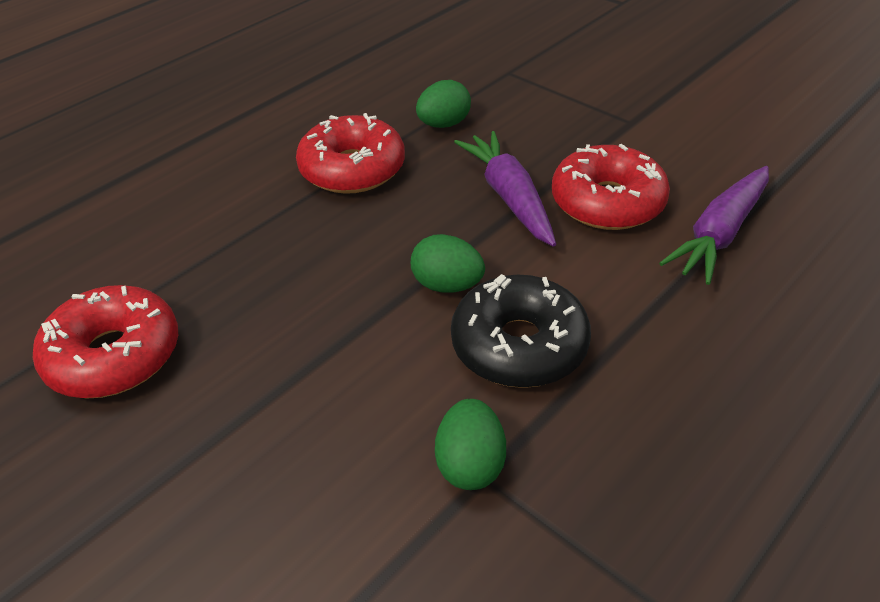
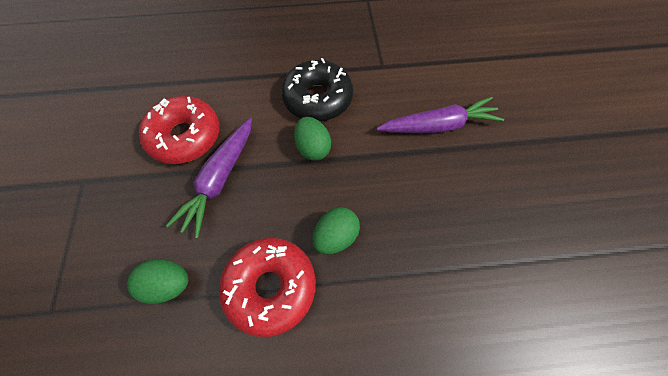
camera: 140 degrees left, 20 degrees up
red donut [33,285,178,398] -> none
green egg [435,399,506,490] -> green egg moved to [312,207,360,254]
purple carrot [659,166,769,285] -> purple carrot moved to [376,97,504,133]

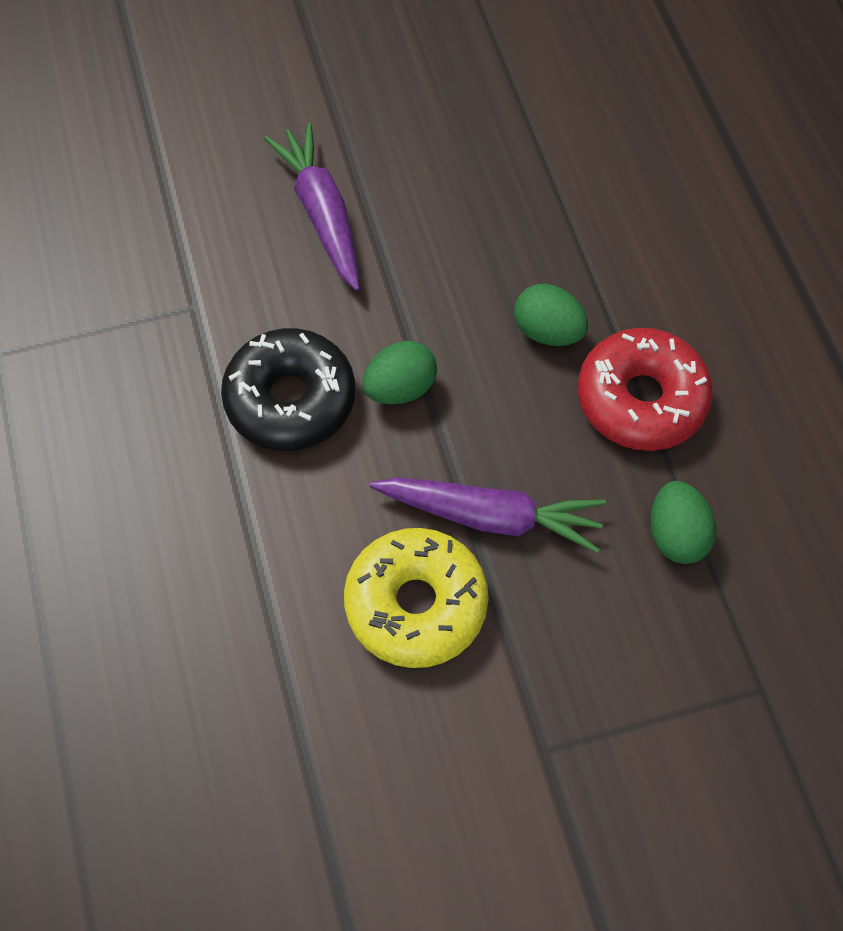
camera: 100 degrees left, 0 degrees up
red donut [139,96,220,164] -> yellow donut [344,528,489,668]

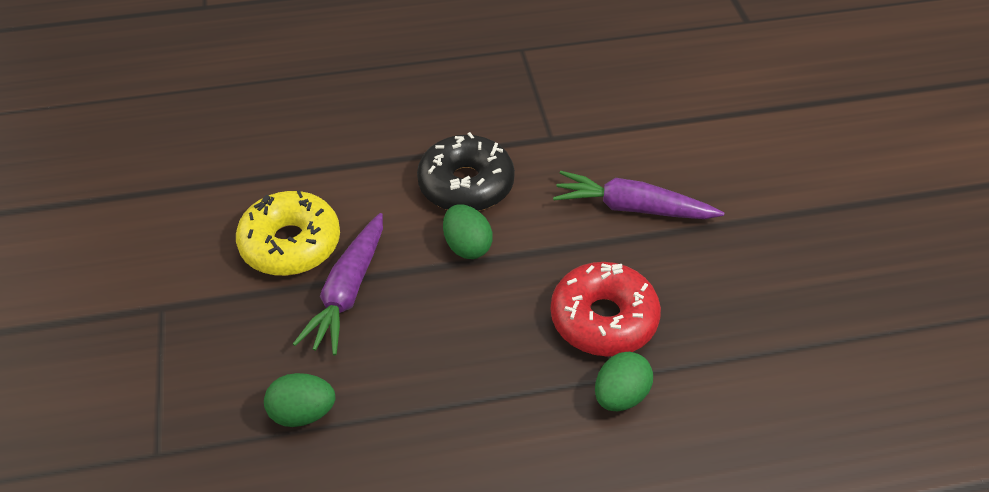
camera: 95 degrees right, 15 degrees down
purple carrot [264,123,360,291] -> purple carrot turned 150 degrees counterclockwise [553,171,724,219]
green egg [514,284,588,346] -> green egg moved to [595,352,653,411]
red donut [578,328,713,451] -> red donut moved to [551,262,661,357]

